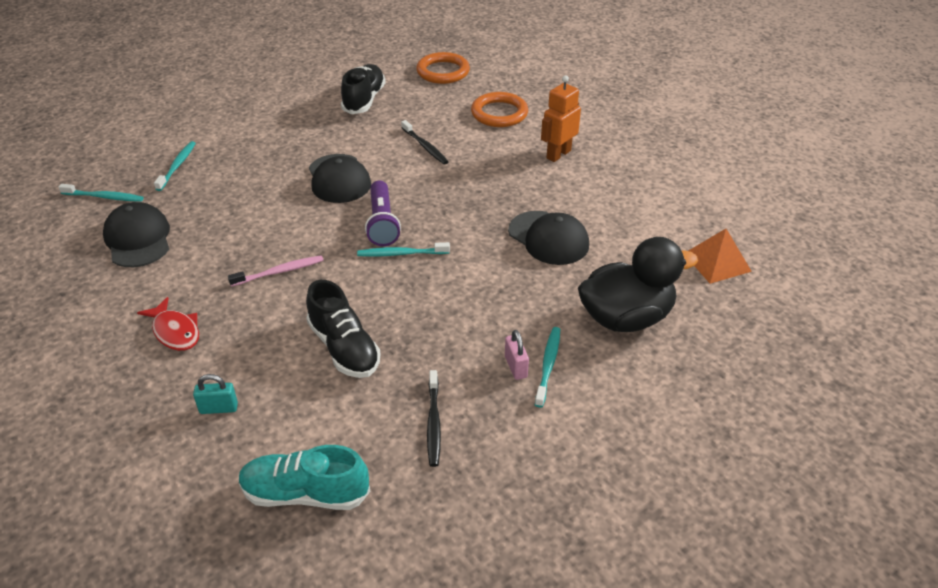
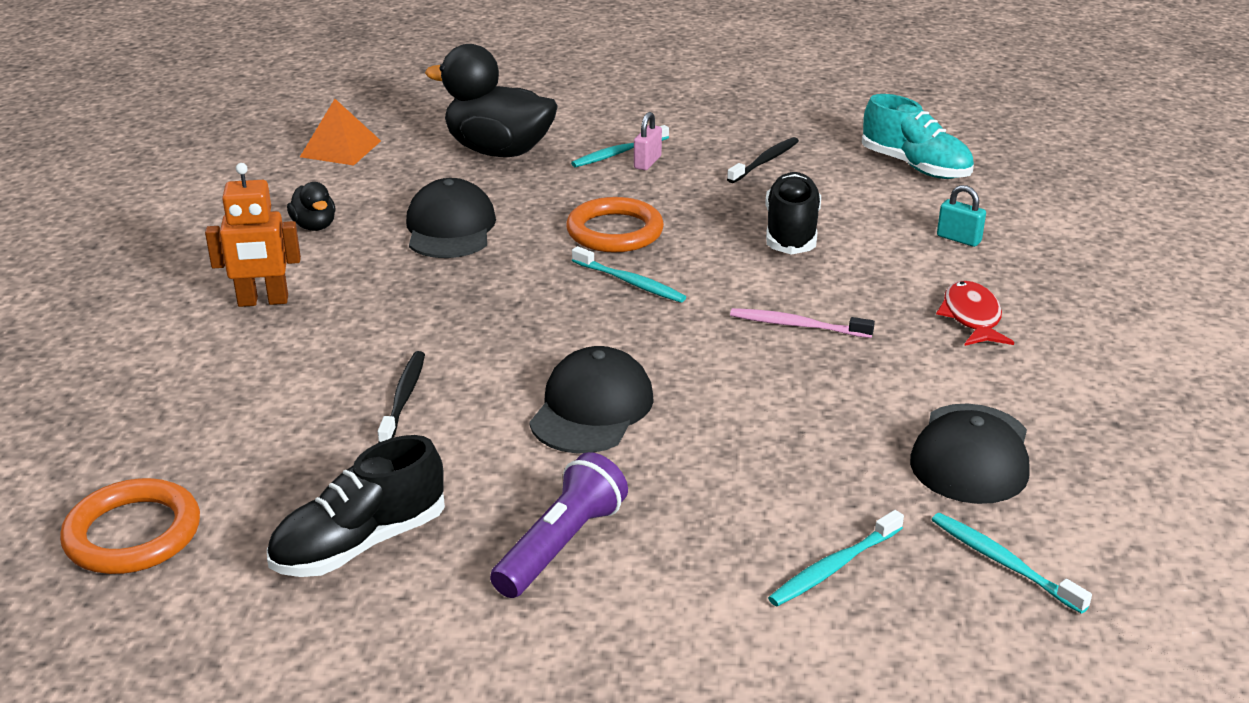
camera: 140 degrees left, 10 degrees down
purple flashlight [365,181,401,246] -> purple flashlight moved to [490,452,628,598]
orange ring [471,92,528,127] -> orange ring moved to [566,197,664,253]
none -> black duck [287,182,335,231]

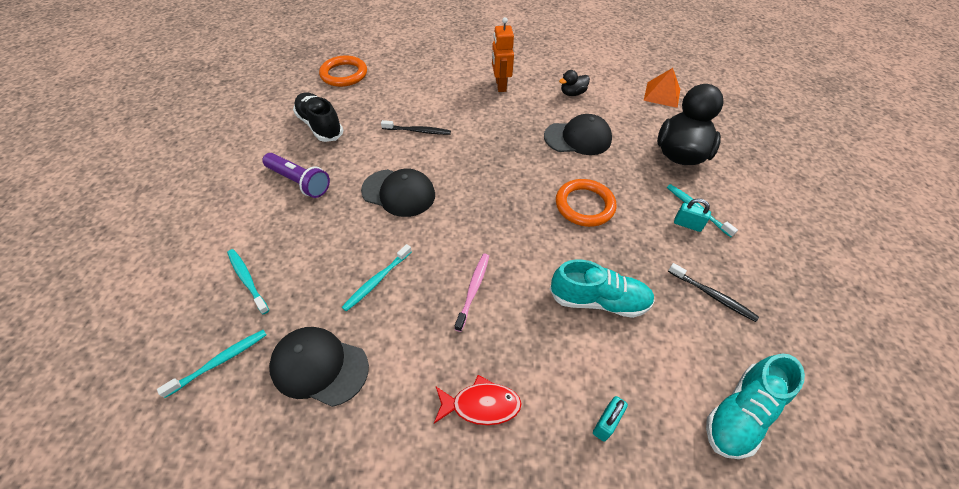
camera: 90 degrees right, 20 degrees up
turquoise toothbrush [572,246,686,303] -> turquoise toothbrush moved to [342,244,412,312]
pink padlock [634,112,662,170] -> turquoise padlock [674,198,711,232]
black shoe [765,172,821,255] -> turquoise shoe [550,259,655,318]

